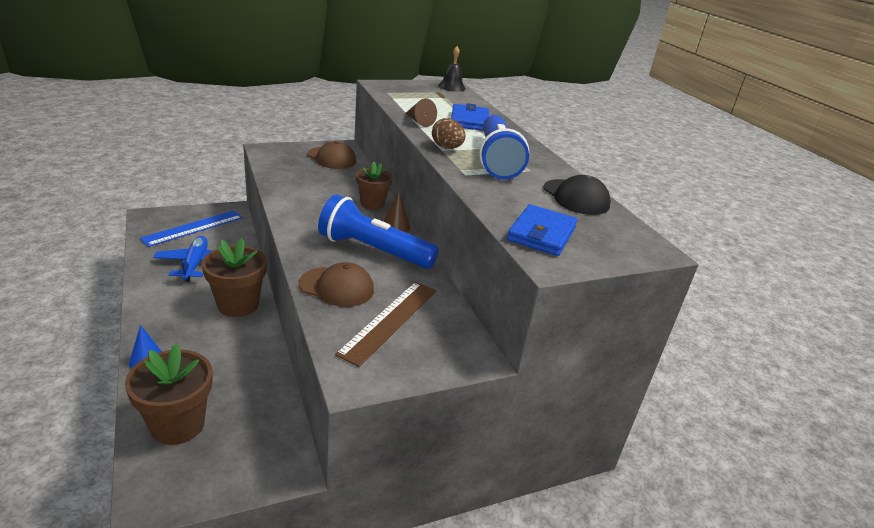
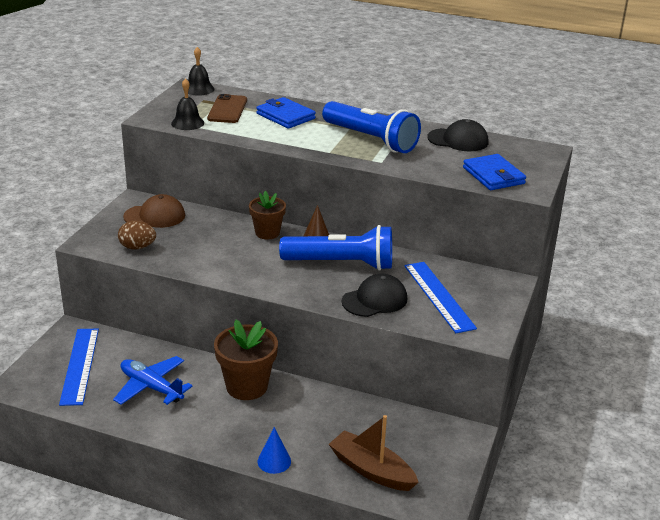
camera: 45 degrees left, 0 degrees up
brown flower pot [125,343,213,445] -> brown boat [329,415,419,491]
brown cap [299,262,374,307] -> black cap [342,274,407,317]
blue flashlight [318,194,439,269] -> blue flashlight turned 150 degrees counterclockwise [279,225,392,270]
brown ruler [335,282,436,367] -> blue ruler [404,262,477,333]
brown cone [405,98,437,127] -> none
brown egg [432,118,465,149] -> brown egg moved to [118,221,156,249]
none -> black bell [171,78,204,130]
none -> brown phone [207,94,247,123]

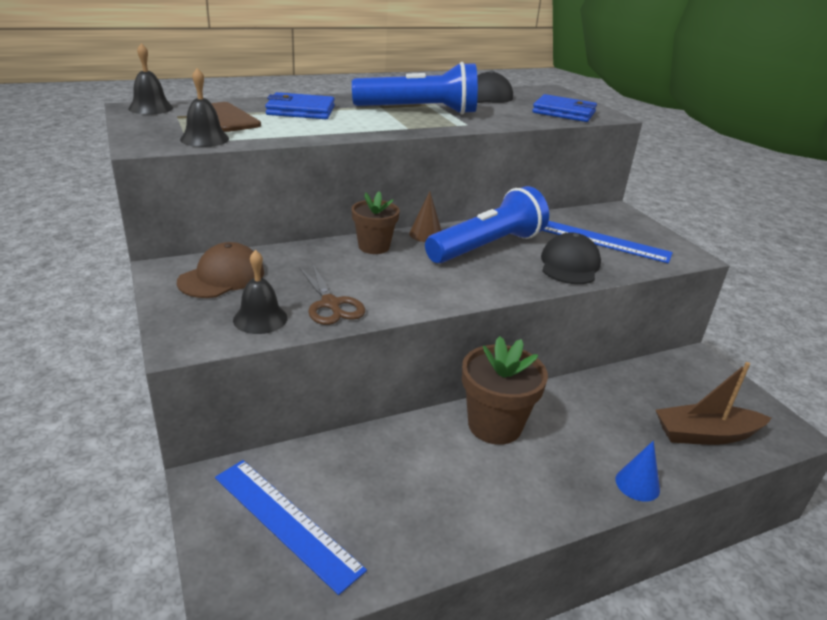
camera: 45 degrees left, 0 degrees up
blue plane [113,356,192,405] -> none
brown egg [118,221,156,249] -> black bell [233,250,288,334]
none -> brown scissors [299,265,365,325]

